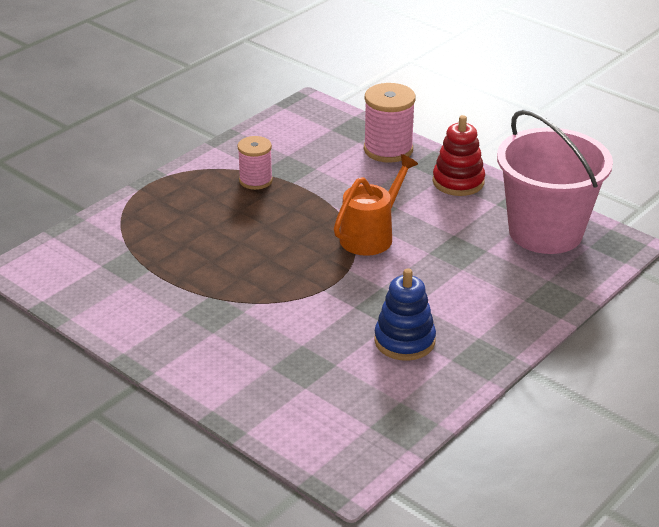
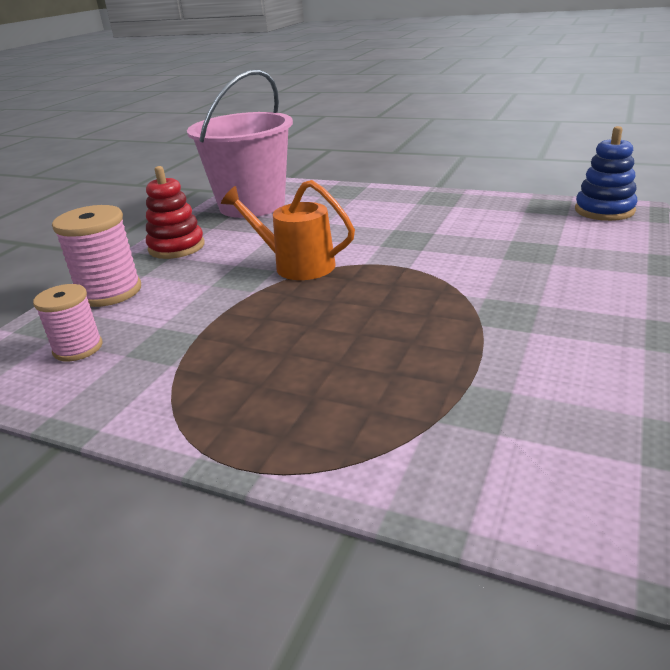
camera: 105 degrees left, 5 degrees down
pink spool [237,136,273,190] -> pink spool moved to [33,284,103,361]
blue stacking toy [374,268,436,361] -> blue stacking toy moved to [575,126,637,221]

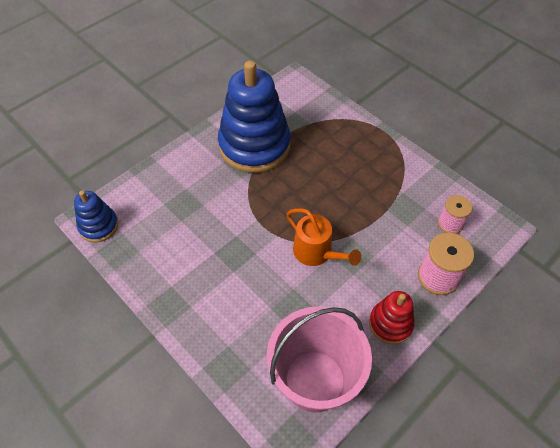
camera: 160 degrees left, 25 degrees up
none -> blue stacking toy [218,61,291,173]

